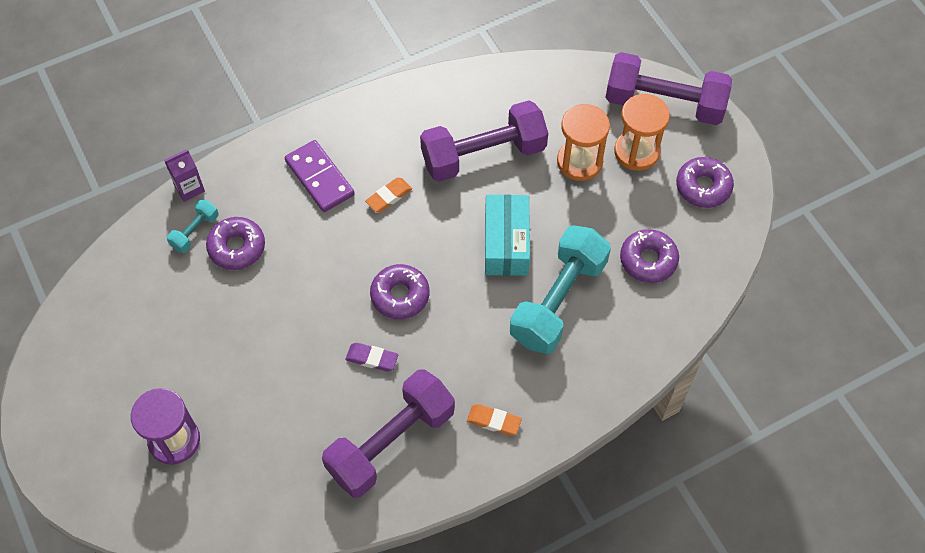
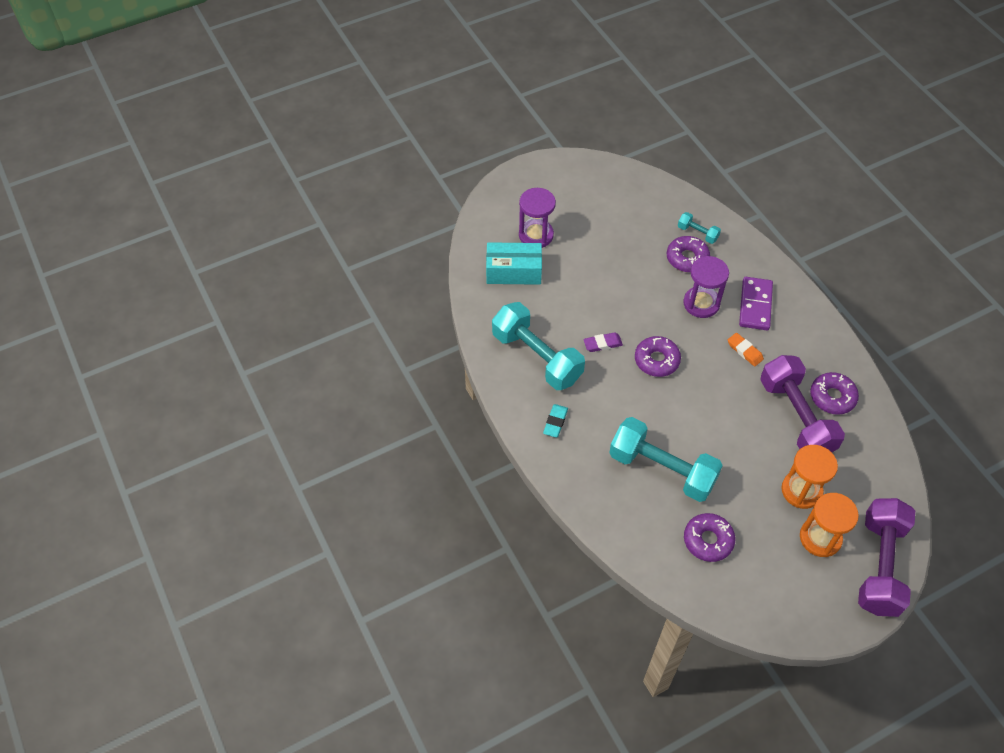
camera: 90 degrees right, 5 degrees down
purple carton [164,150,205,202] -> none
purple domino [285,140,355,212] -> purple domino turned 45 degrees counterclockwise [739,277,773,330]
purple dumbbell [322,369,455,498] -> turquoise dumbbell [492,302,585,390]
purple eraser [346,343,398,371] -> purple eraser turned 60 degrees clockwise [583,332,623,352]
orange eraser [467,404,522,436] -> turquoise eraser [543,404,568,438]
turquoise box [485,195,530,276] -> turquoise box moved to [486,242,542,285]
purple donut [676,157,734,208] -> purple donut moved to [810,372,859,415]
none -> purple hourglass [683,256,729,318]

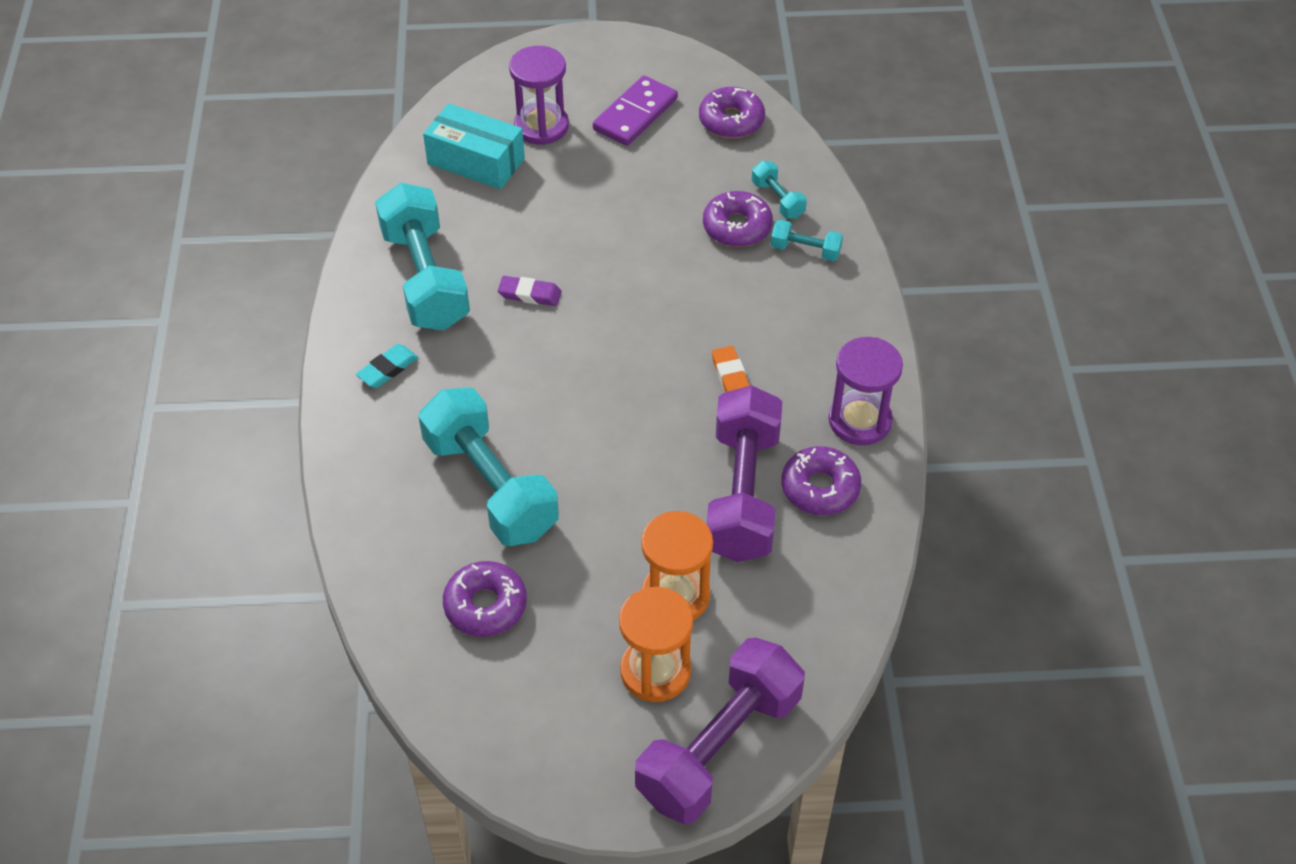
camera: 25 degrees right, 5 degrees down
purple donut [635,336,681,377] -> purple donut moved to [699,87,765,138]
purple hourglass [683,256,729,318] -> purple hourglass moved to [828,337,903,445]
purple domino [739,277,773,330] -> purple domino moved to [593,75,678,146]
none -> turquoise dumbbell [771,220,843,261]

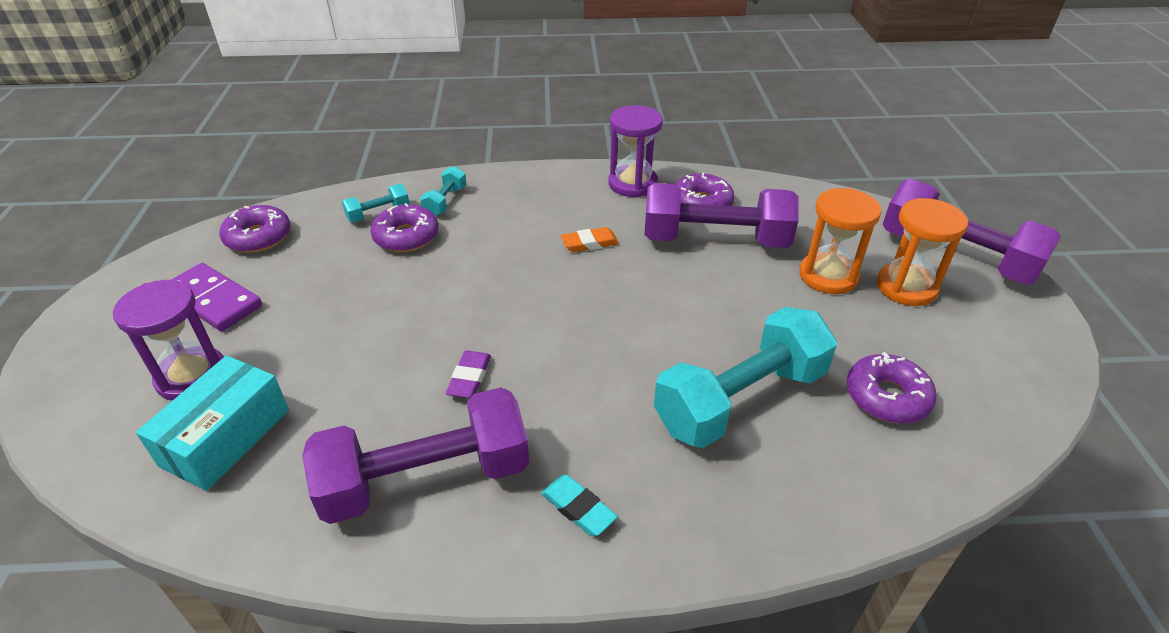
camera: 90 degrees left, 10 degrees down
turquoise dumbbell [375,183,470,330] -> purple dumbbell [302,387,529,524]

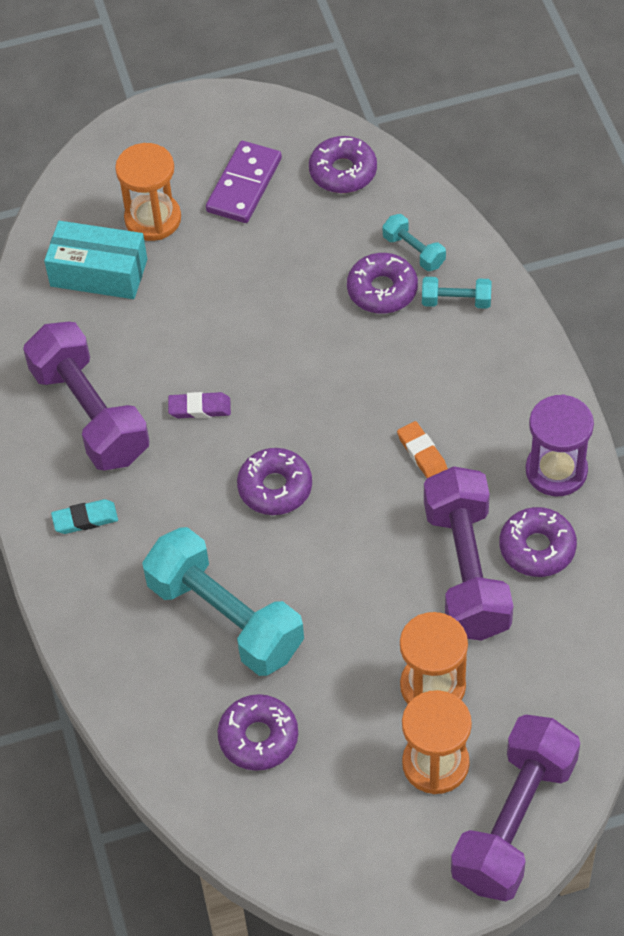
camera: 80 degrees right, 15 degrees up
purple hourglass [113,280,224,401] -> orange hourglass [115,143,181,241]
turquoise eraser [541,475,618,536] -> turquoise eraser turned 45 degrees clockwise [51,499,118,534]
none -> purple donut [237,448,312,515]

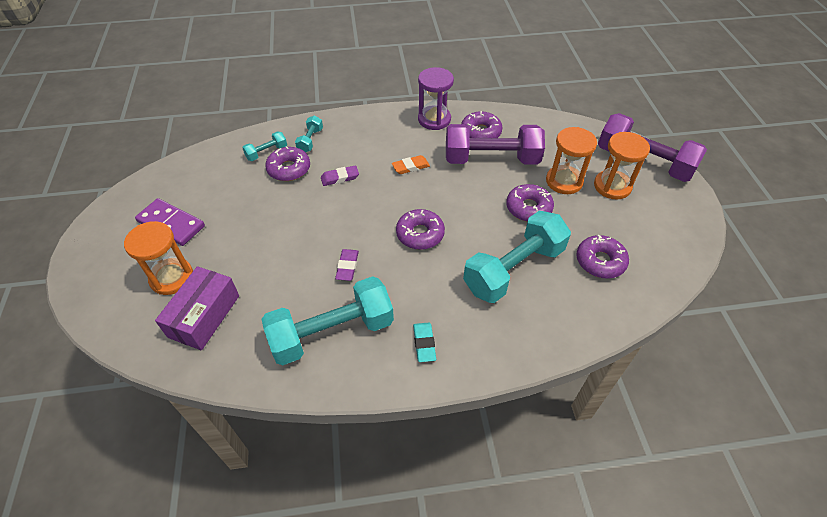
camera: 85 degrees left, 5 degrees down
purple dumbbell [23,321,150,470] -> turquoise dumbbell [261,276,394,365]
turquoise box [44,221,147,299] -> purple box [155,266,239,350]
purple donut [309,136,377,193] -> purple donut moved to [506,184,554,222]
none -> purple eraser [321,165,359,186]

